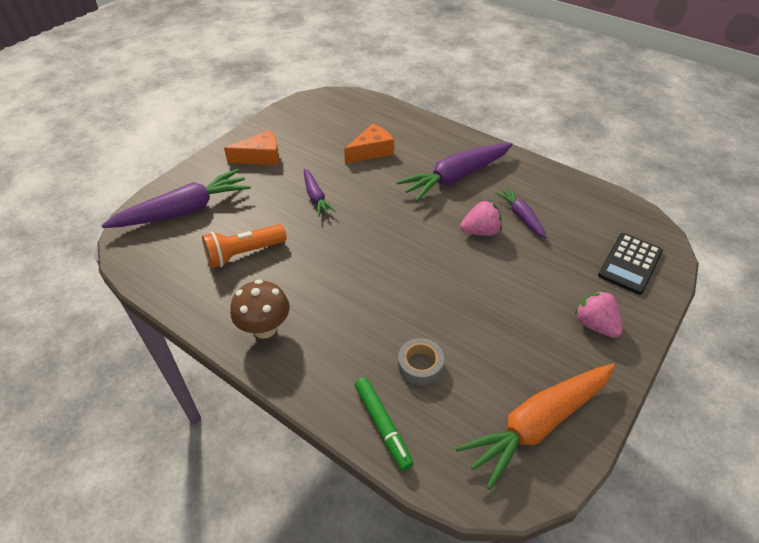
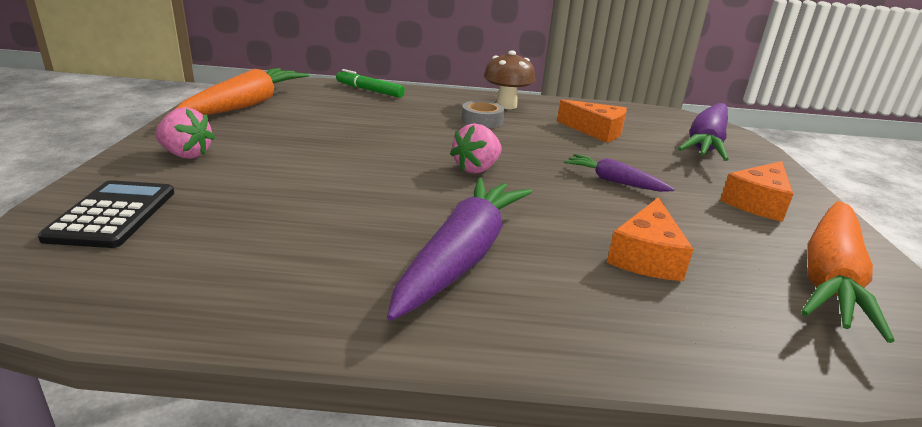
camera: 145 degrees right, 20 degrees down
orange flashlight [202,224,287,268] -> orange cheese [557,99,627,143]
grey tape [398,338,444,385] -> grey tape moved to [462,101,505,128]
pink strawberry [460,200,502,236] -> pink strawberry moved to [450,123,502,174]
purple carrot [495,187,547,239] -> none
none -> orange carrot [801,201,894,343]

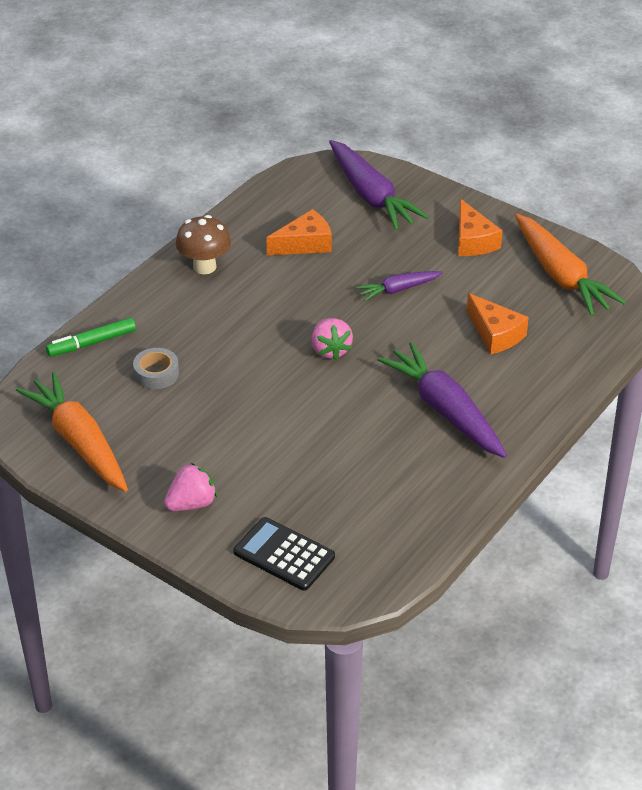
camera: 55 degrees left, 15 degrees up
grey tape [462,101,505,128] -> grey tape moved to [133,348,179,389]

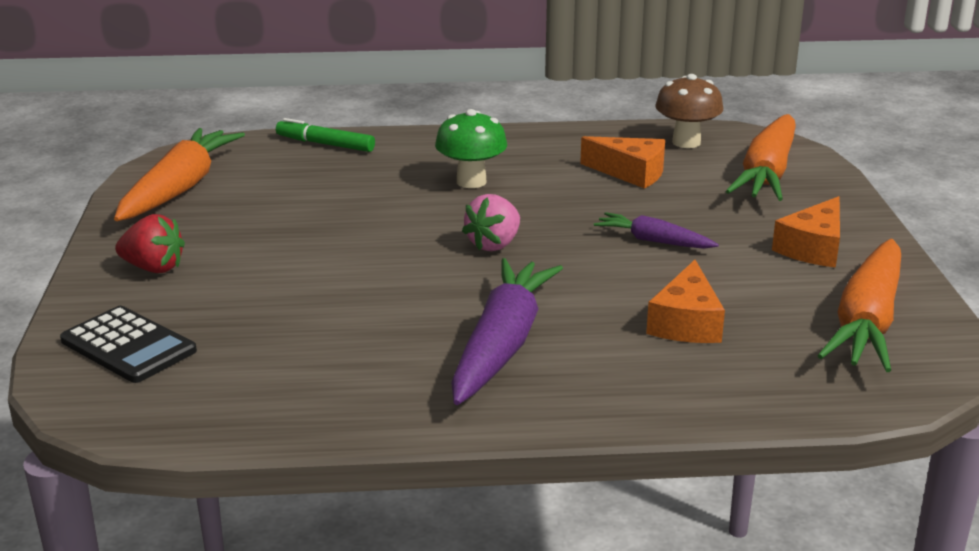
camera: 50 degrees right, 15 degrees down
grey tape [133,348,179,389] -> none
pink strawberry [164,463,217,511] -> red strawberry [115,214,185,273]
brown mushroom [176,215,231,274] -> brown mushroom moved to [655,74,723,148]
black calculator [233,517,335,591] -> black calculator turned 135 degrees clockwise [60,306,197,383]
purple carrot [329,140,429,231] -> orange carrot [726,114,796,201]
none -> green mushroom [435,109,507,188]

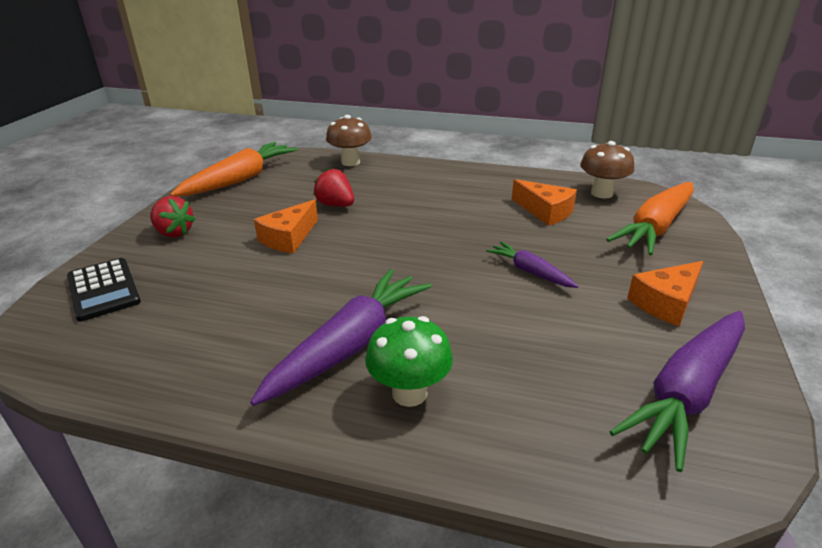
camera: 20 degrees right, 5 degrees up
green marker [276,118,375,152] -> brown mushroom [326,115,372,166]
green mushroom [435,109,507,188] -> green mushroom moved to [365,316,453,407]
pink strawberry [462,194,520,251] -> none
orange cheese [646,260,725,343] -> orange cheese moved to [254,199,318,253]
orange carrot [818,239,901,372] -> purple carrot [610,311,745,472]
none -> red strawberry [313,168,354,207]

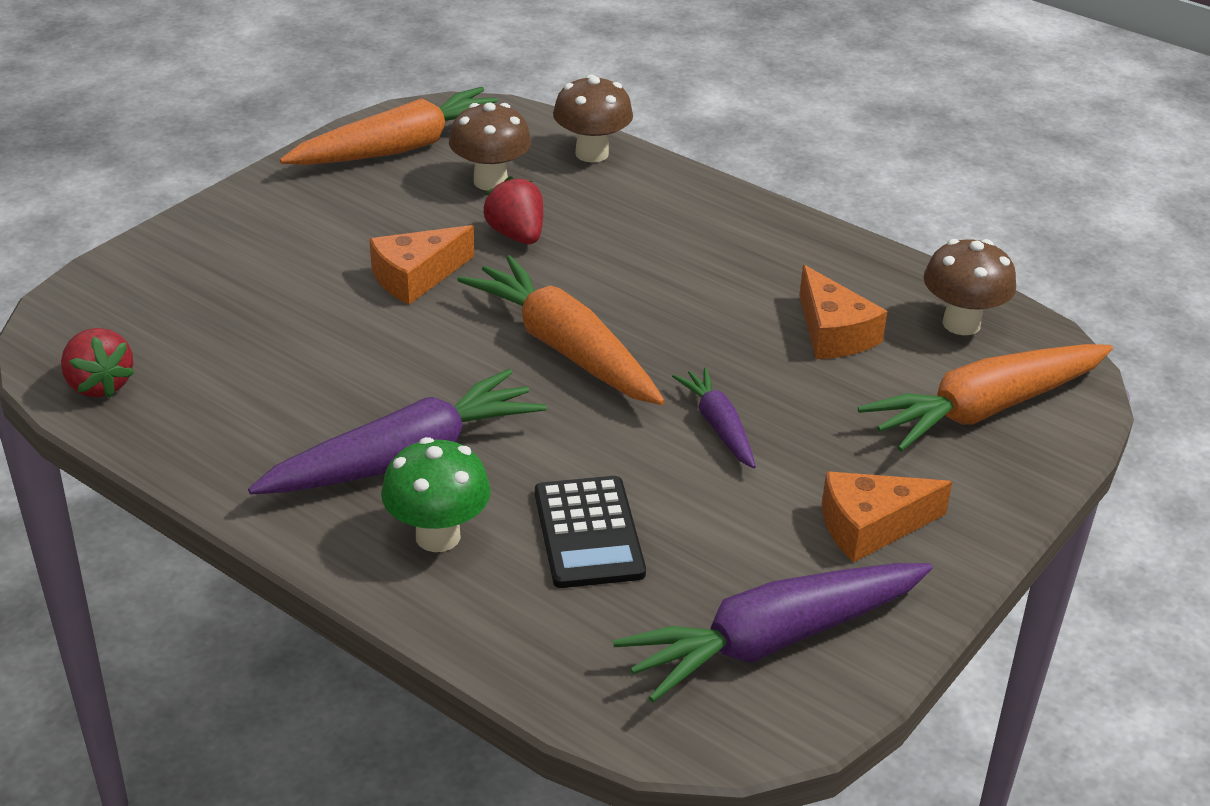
camera: 20 degrees right, 5 degrees up
black calculator [67,258,141,322] -> black calculator moved to [535,476,646,588]
red strawberry [150,196,196,237] -> red strawberry moved to [61,328,134,398]
none -> brown mushroom [449,102,531,191]
none -> orange carrot [457,255,665,405]

